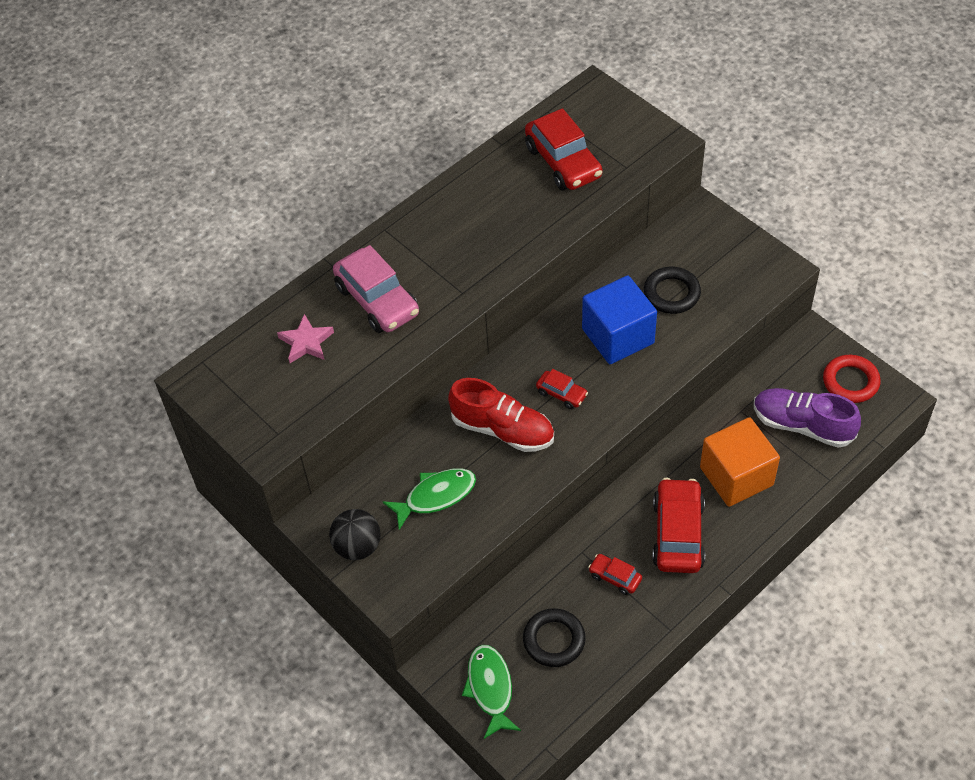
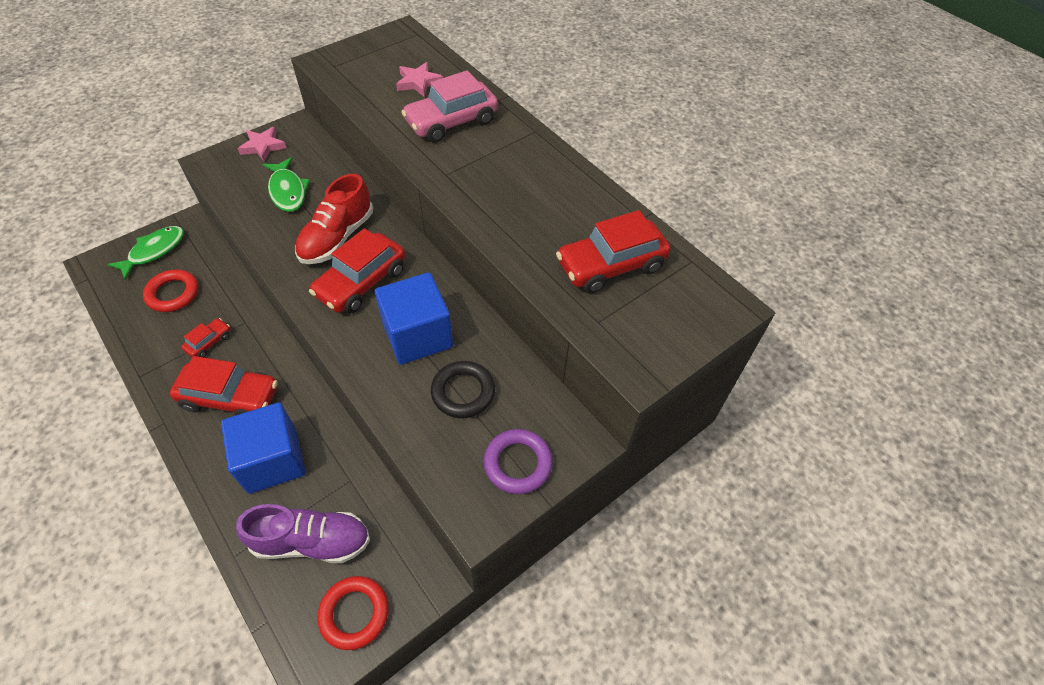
camera: 90 degrees right, 0 degrees up
black ball [329,509,381,560] -> pink star [238,127,286,161]
green fish [462,645,521,739] -> green fish turned 45 degrees counterclockwise [107,226,184,280]
black ring [523,608,586,667] -> red ring [143,269,198,312]
red car [536,369,588,409] -> red car [309,228,405,313], size x1.98
orange cube [700,417,780,507] -> blue cube [221,402,306,494]
purple shoe [754,388,861,448] -> purple shoe turned 60 degrees clockwise [236,504,370,563]
none -> purple ring [484,429,553,494]

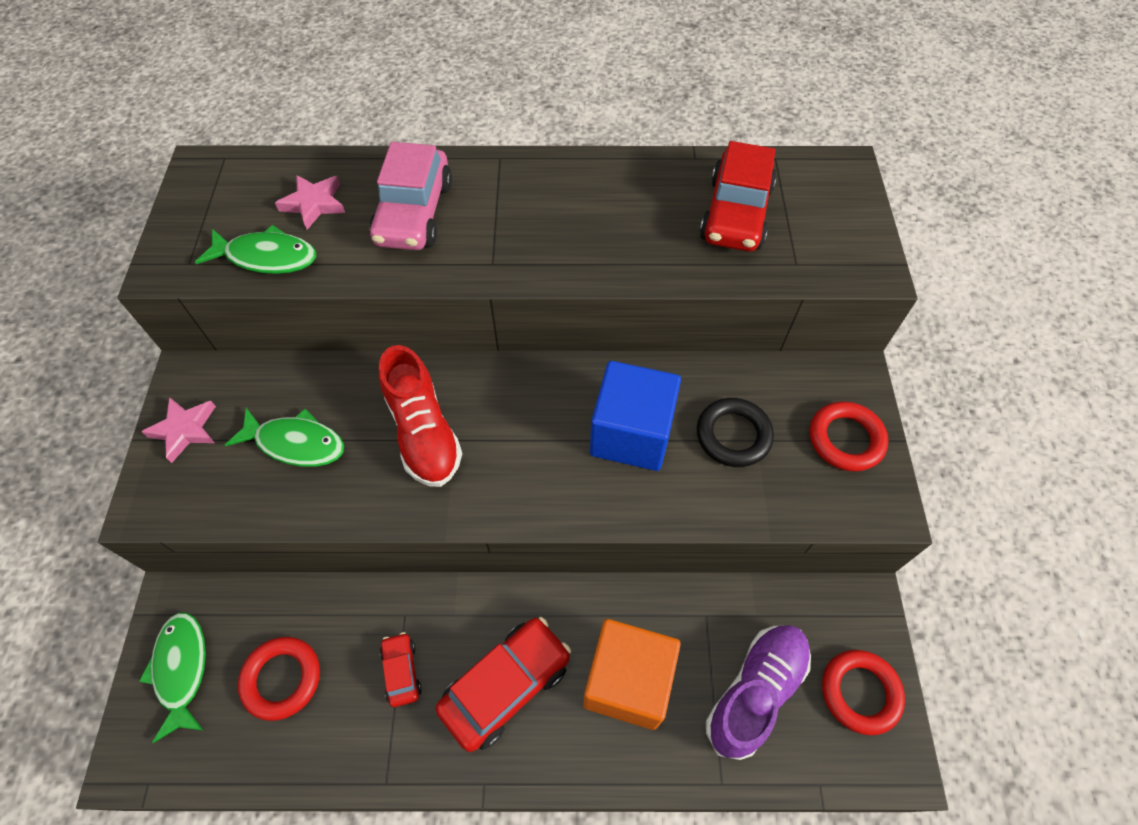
camera: 50 degrees left, 5 degrees up
blue cube [221,402,306,494] -> orange cube [583,619,681,730]
red car [309,228,405,313] -> none
purple ring [484,429,553,494] -> red ring [810,401,889,472]
none -> green fish [195,225,316,274]

